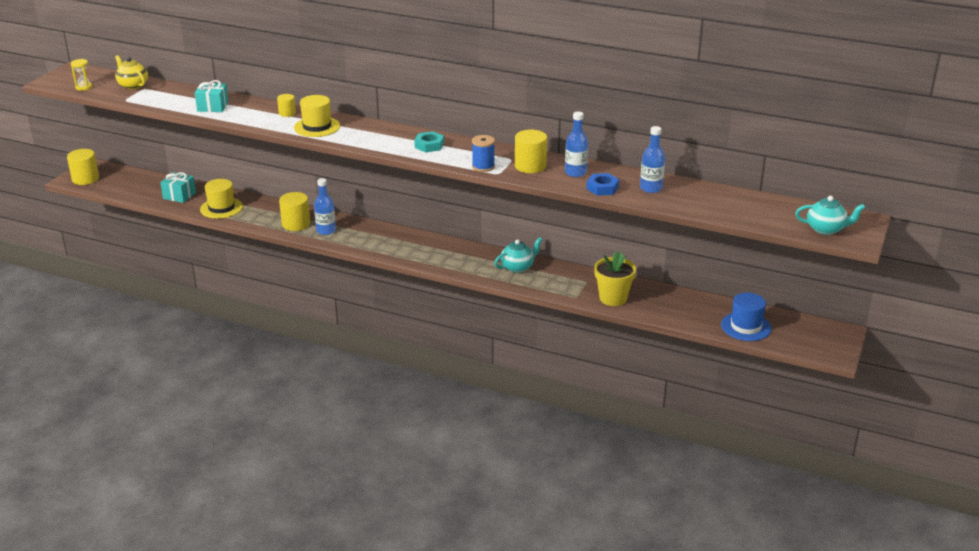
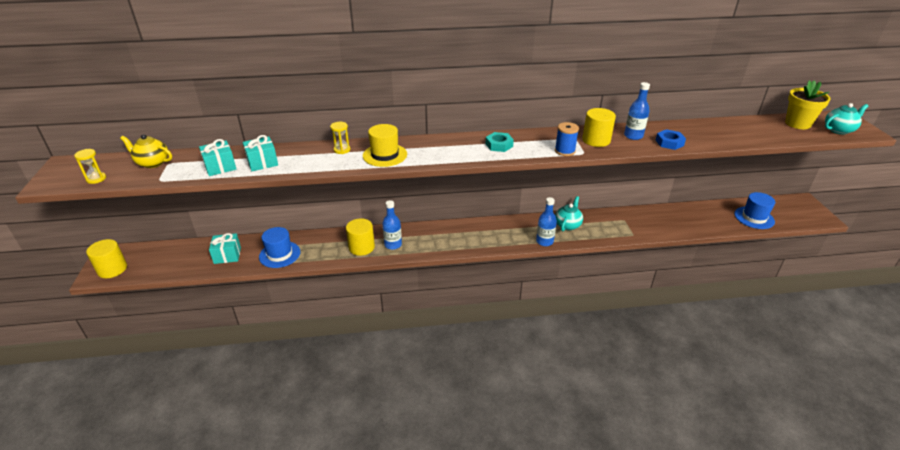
camera: 30 degrees left, 5 degrees up
yellow hat [200,179,243,219] -> blue hat [259,227,300,268]
yellow cylinder [277,94,296,117] -> yellow hourglass [330,122,350,154]
yellow flower pot [594,251,636,306] -> yellow flower pot moved to [785,80,831,129]
blue bottle [640,126,665,193] -> blue bottle moved to [536,197,557,246]
none -> turquoise gift [199,139,236,176]

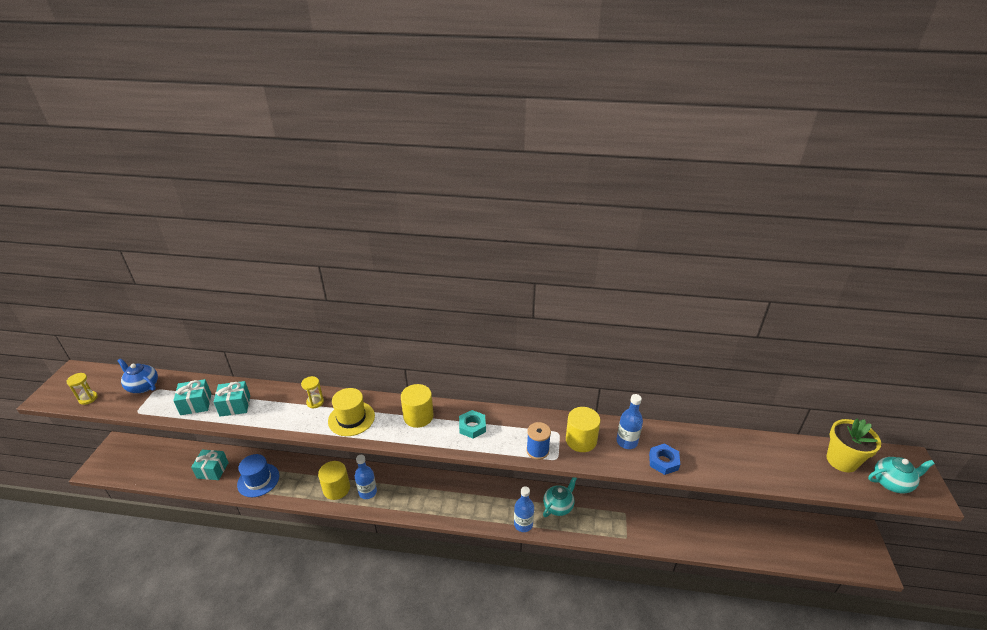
camera: 15 degrees right, 0 degrees up
yellow cylinder [86,239,127,278] -> yellow cylinder moved to [401,384,434,428]
yellow teapot [120,134,172,168] -> blue teapot [117,358,158,393]
blue hat [734,192,775,229] -> none

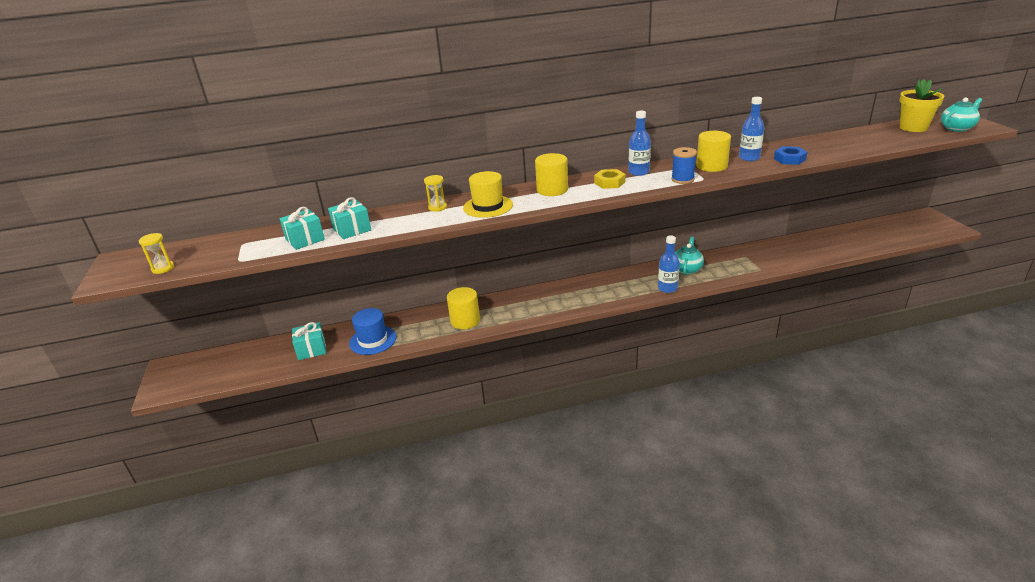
camera: 20 degrees left, 5 degrees down
blue teapot [117,358,158,393] -> none
blue bottle [355,455,377,499] -> blue bottle moved to [628,111,651,176]
turquoise nut [459,410,486,439] -> yellow nut [594,169,626,189]

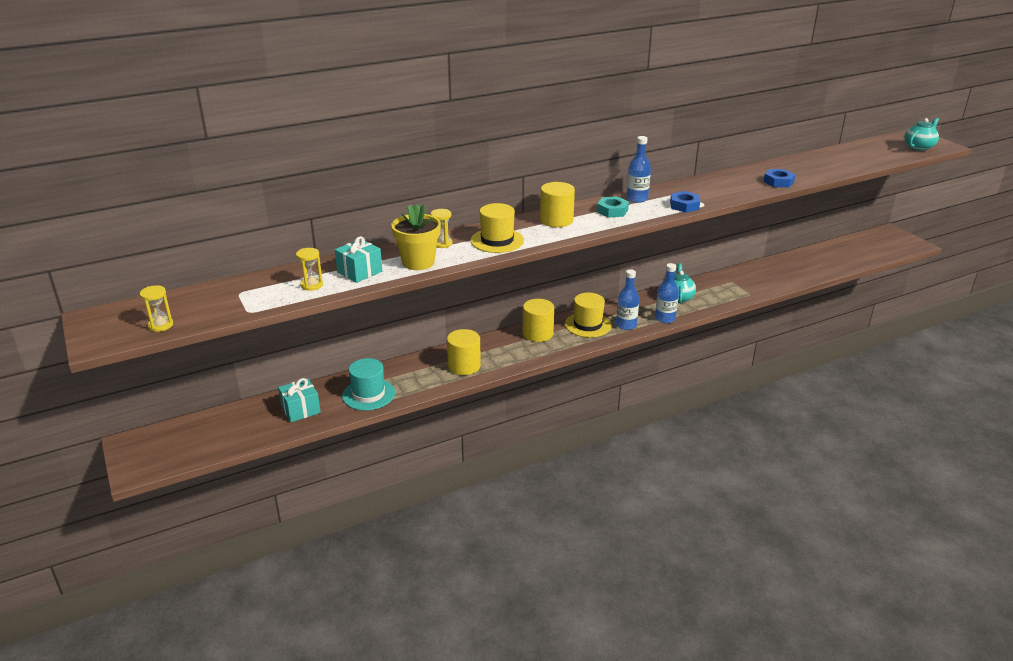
camera: 15 degrees left, 0 degrees up
turquoise gift [279,207,325,250] -> yellow hourglass [296,248,323,291]
blue hat [349,308,396,355] -> turquoise hat [342,358,395,411]
yellow nut [594,169,626,189] -> turquoise nut [597,196,629,218]
blue spool [671,147,697,184] -> blue nut [670,191,700,213]
yellow cylinder [696,131,731,172] -> yellow cylinder moved to [523,299,554,342]
blue bottle [739,97,764,161] -> blue bottle moved to [616,269,639,330]
yellow flower pot [900,79,945,132] -> yellow flower pot moved to [391,204,441,270]
none -> yellow hat [565,293,612,338]

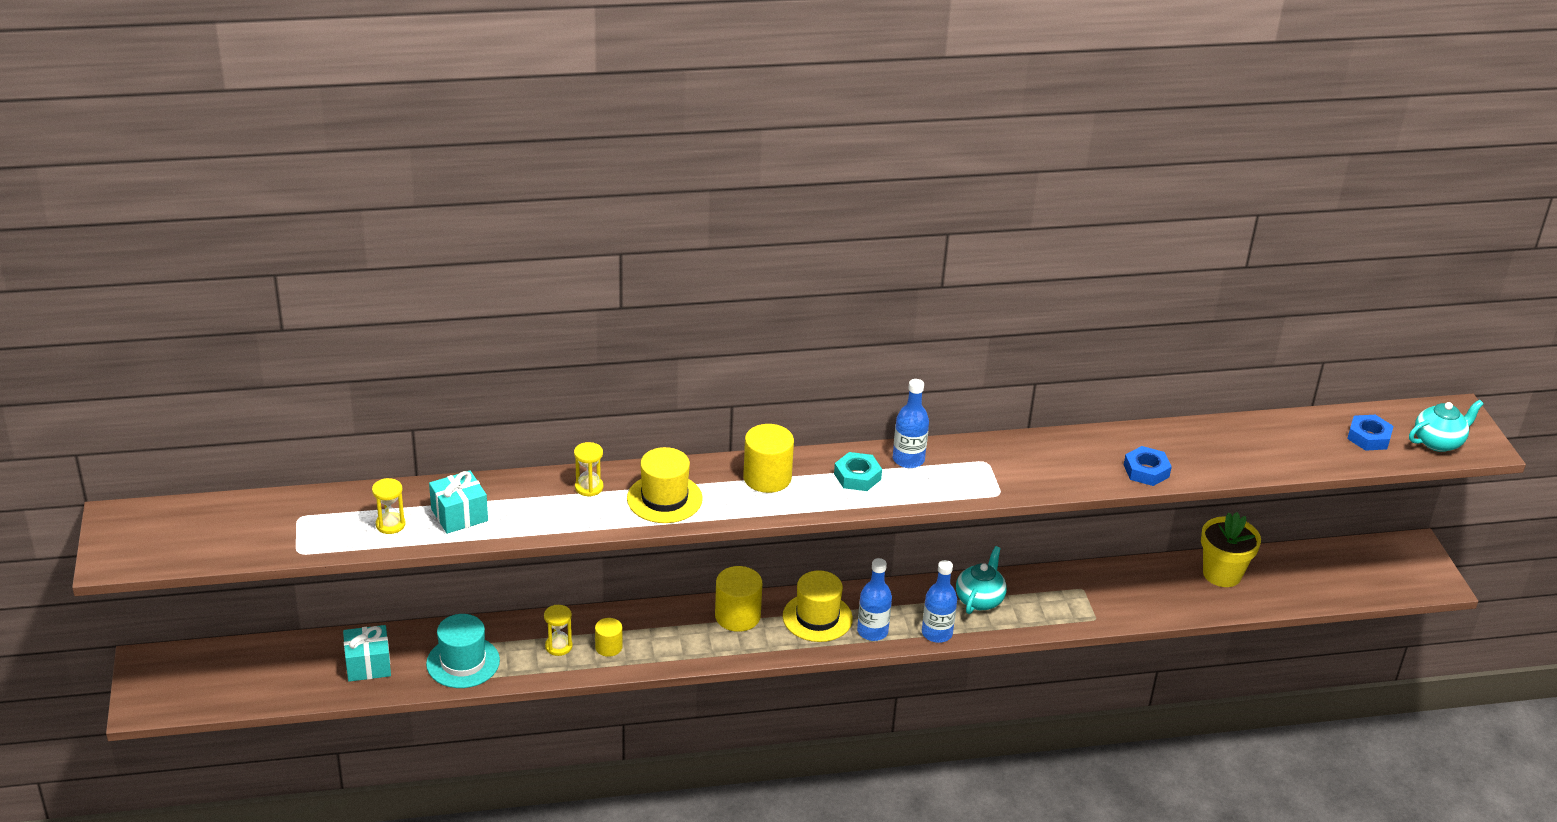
camera: 15 degrees right, 5 degrees up
yellow hourglass [140,285,173,332] -> yellow hourglass moved to [544,605,573,656]
yellow flower pot [391,204,441,270] -> yellow flower pot moved to [1201,512,1261,587]
yellow cylinder [447,329,481,375] -> yellow cylinder [595,618,623,657], size x0.58
blue nut [670,191,700,213] -> blue nut moved to [1347,415,1394,451]

